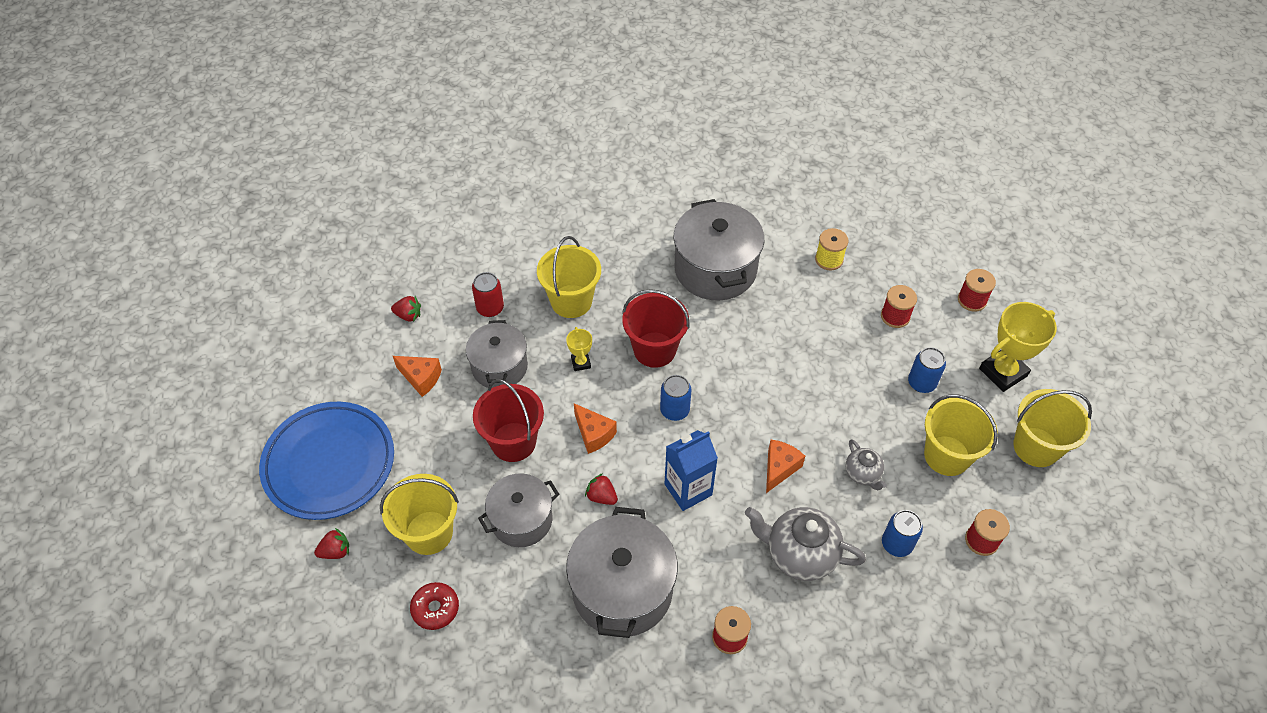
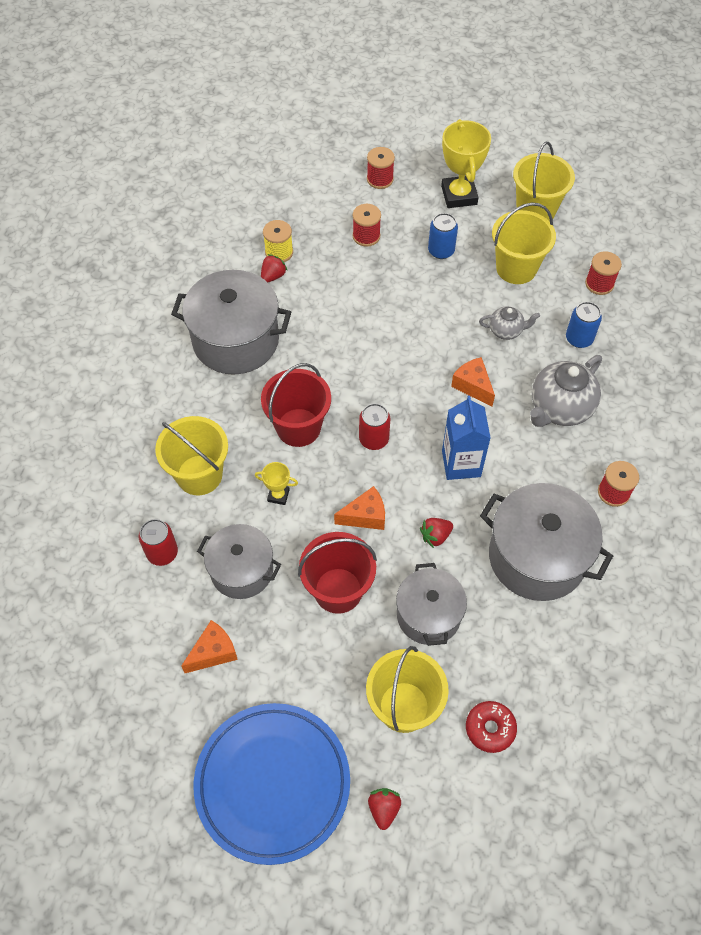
camera: 65 degrees left, 5 degrees up
red strawberry [391,296,421,322] -> red strawberry moved to [261,254,288,282]
blue can [660,375,692,421] -> red can [359,403,390,450]

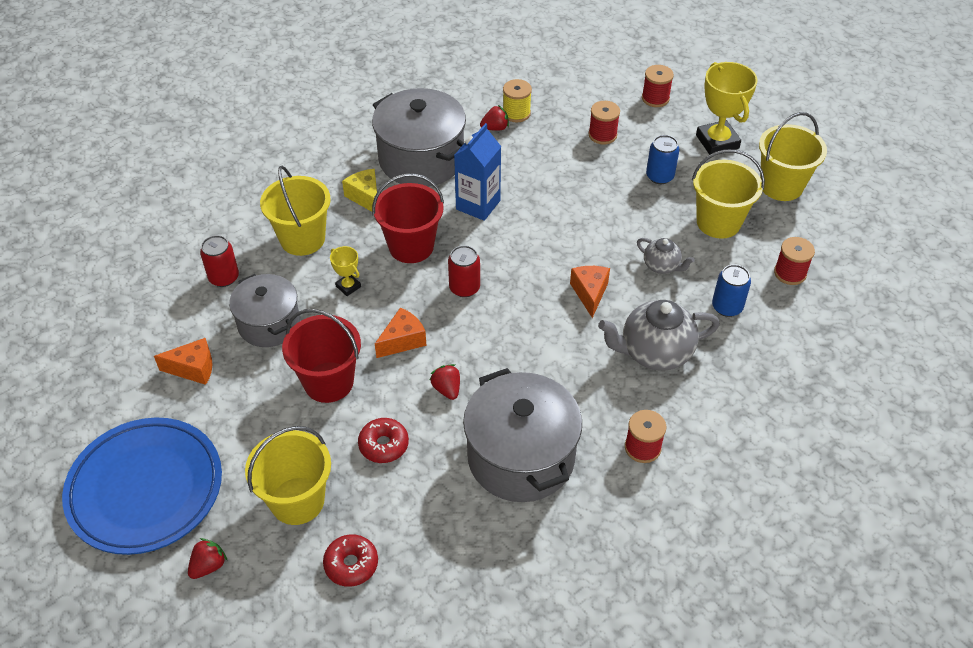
camera: 35 degrees right, 10 degrees down
orange cheese [334,486,385,530] -> orange cheese turned 60 degrees counterclockwise [375,307,426,358]
grey pot [396,563,467,646] -> red donut [358,418,409,463]
red strawberry [420,518,453,548] -> red strawberry turned 60 degrees clockwise [430,364,460,400]
yellow trophy [441,119,491,208] -> yellow trophy turned 45 degrees counterclockwise [696,62,757,155]
blue carton [442,395,491,480] -> blue carton moved to [454,123,501,221]
none -> yellow cheese [342,169,377,212]

